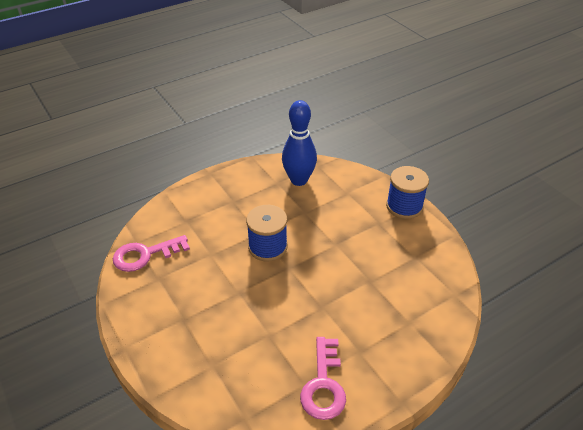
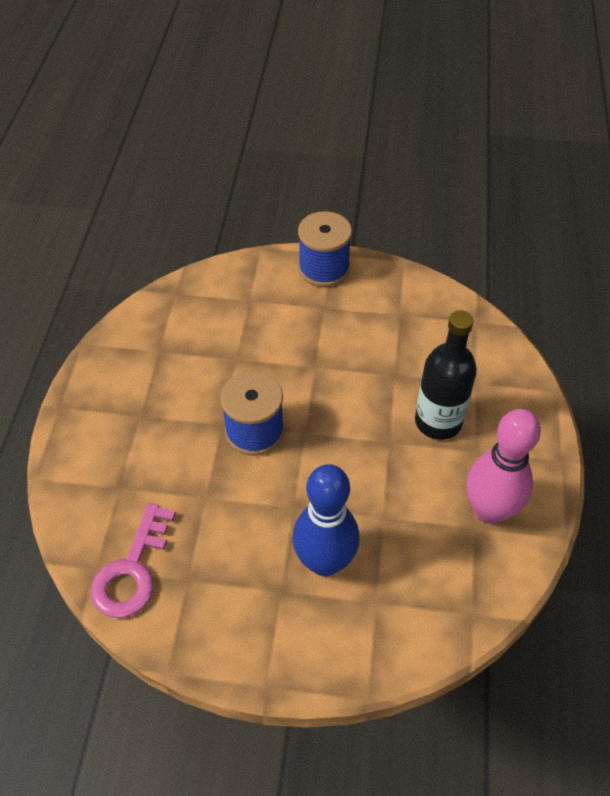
camera: 50 degrees left, 10 degrees up
blue bowling pin [282,100,317,186] -> blue bowling pin moved to [292,464,360,576]
pink key [300,337,346,420] -> pink bowling pin [466,409,541,524]
none -> black bottle [415,310,477,440]

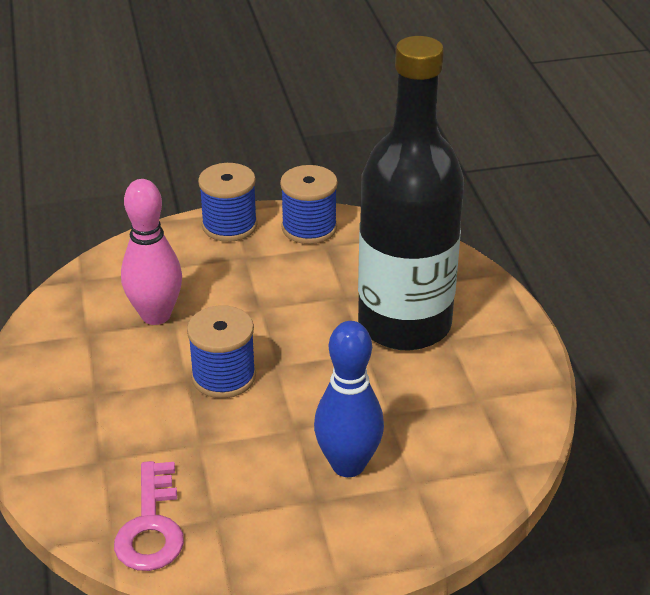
camera: 20 degrees left, 15 degrees down
black bottle [415,310,477,440] -> black bottle [358,36,464,350], size x1.88
pink bowling pin [466,409,541,524] -> pink bowling pin moved to [121,179,182,325]
none -> blue spool [280,165,338,244]

